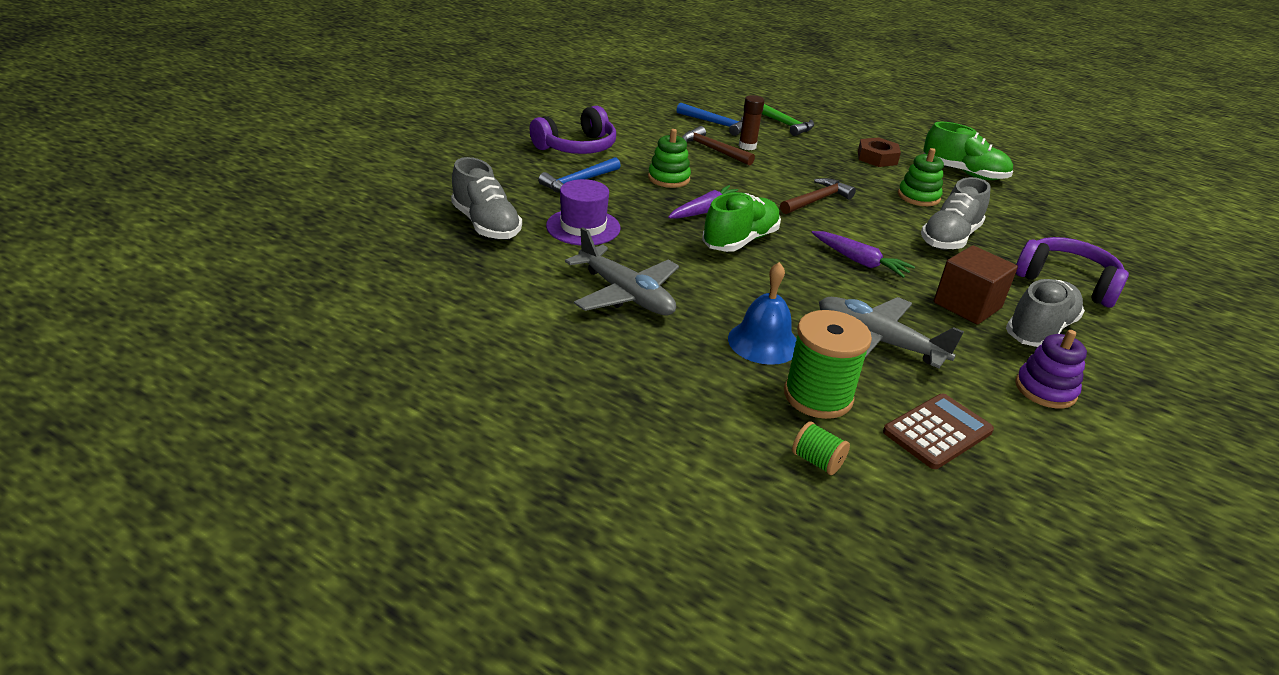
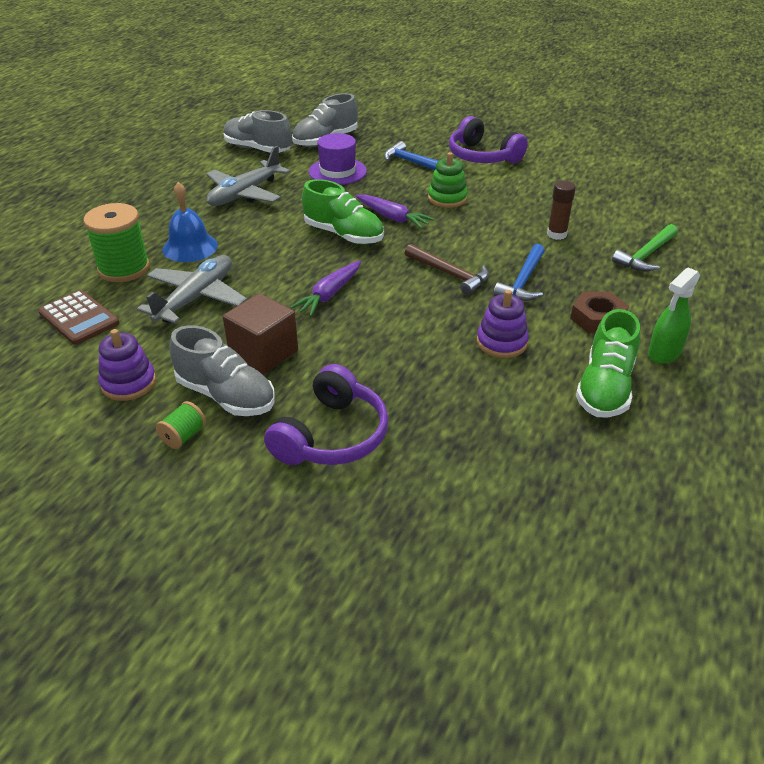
camera: 85 degrees right, 5 degrees up
blue hammer [676,103,743,136] -> blue hammer moved to [494,244,545,301]
brown hammer [682,126,755,166] -> none
green spool [792,421,850,475] -> green spool moved to [156,401,206,449]
green stacking toy [898,148,944,206] -> purple stacking toy [477,290,529,358]
grey shoe [921,177,991,250] -> grey shoe moved to [224,110,291,153]
none -> green spray bottle [648,267,700,364]

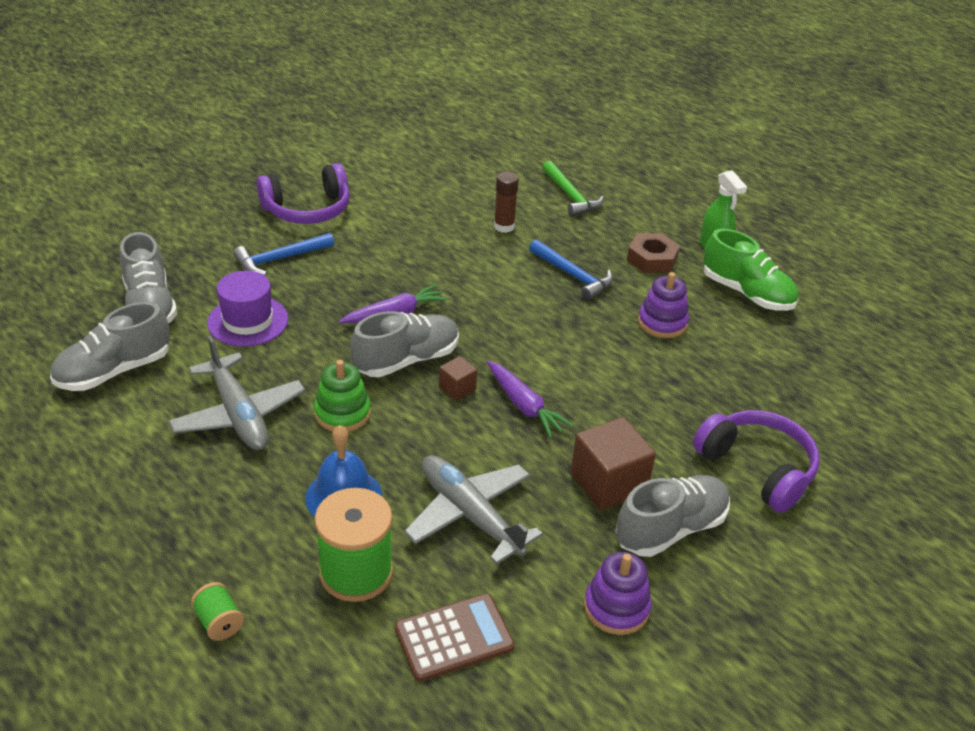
camera: 70 degrees left, 0 degrees up
green spool [156,401,206,449] -> green spool moved to [191,582,244,641]
green shoe [302,179,384,244] -> grey shoe [350,311,459,377]
brown hammer [405,244,489,295] -> none
green stacking toy [428,152,468,208] -> green stacking toy moved to [314,360,371,432]
none -> brown cube [439,356,477,401]

